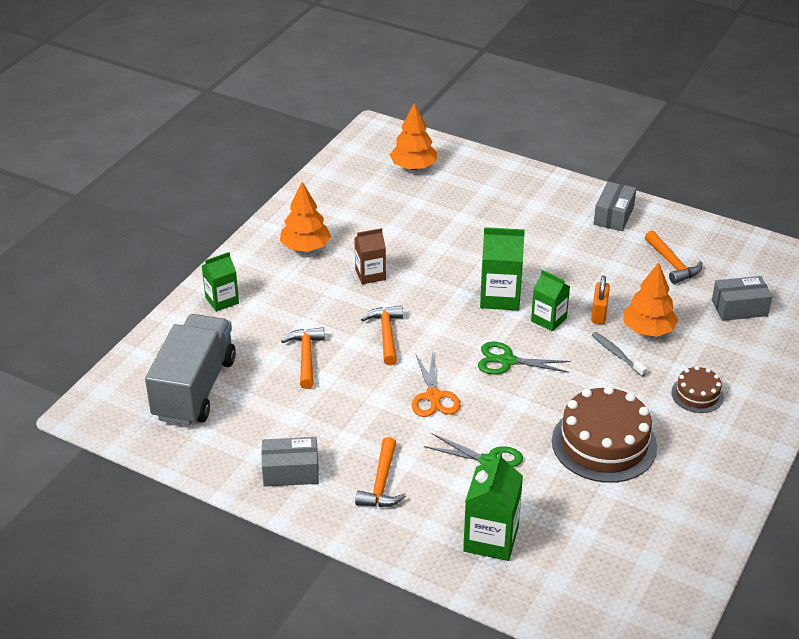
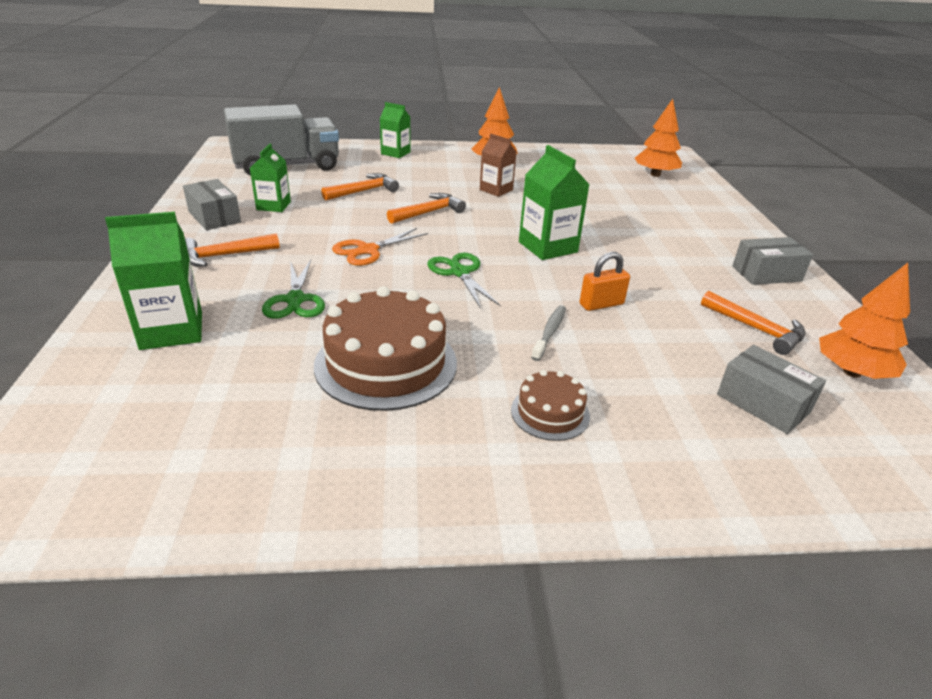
camera: 55 degrees right, 5 degrees down
green carton [531,270,570,332] -> green carton moved to [250,144,291,212]
orange tree [623,262,678,337] -> orange tree moved to [819,263,910,379]
orange hammer [645,231,702,284] -> orange hammer turned 75 degrees counterclockwise [701,291,805,355]

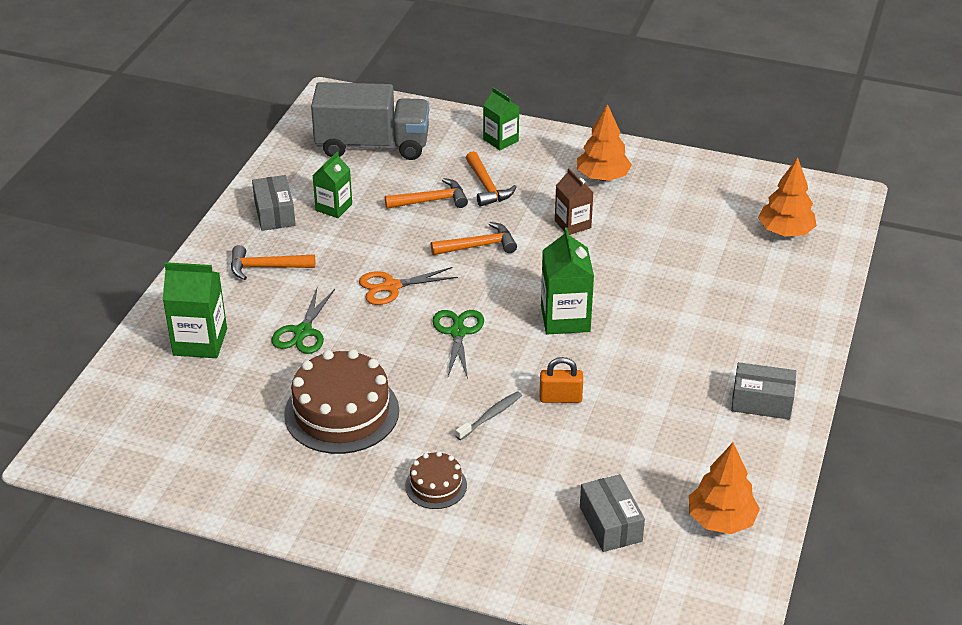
camera: 25 degrees right, 5 degrees up
orange hammer [701,291,805,355] -> orange hammer moved to [466,151,517,207]

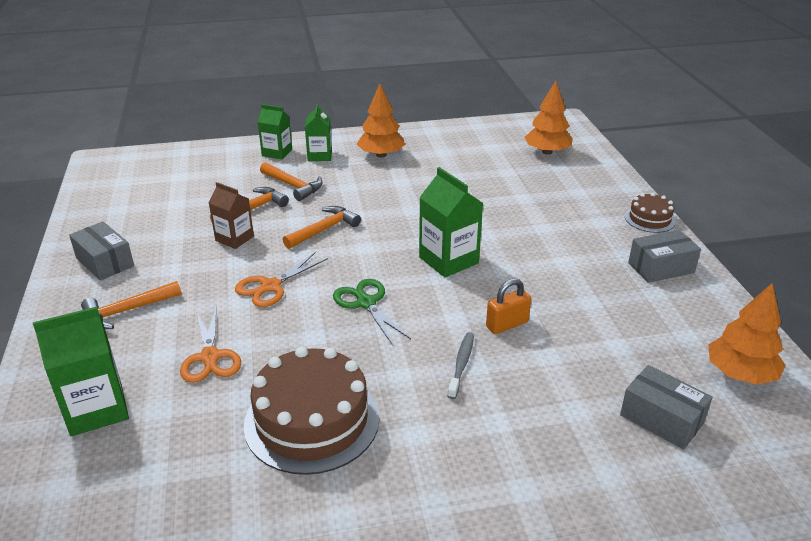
camera: 30 degrees left, 5 degrees down
green scissors [272,288,335,354] -> orange scissors [180,306,241,383]
grey truck [311,82,429,160] -> none
green carton [312,152,352,218] -> green carton moved to [305,104,332,161]
brown cake [405,451,467,509] -> brown cake moved to [625,193,676,233]
brown carton [555,168,594,235] -> brown carton moved to [209,182,254,249]

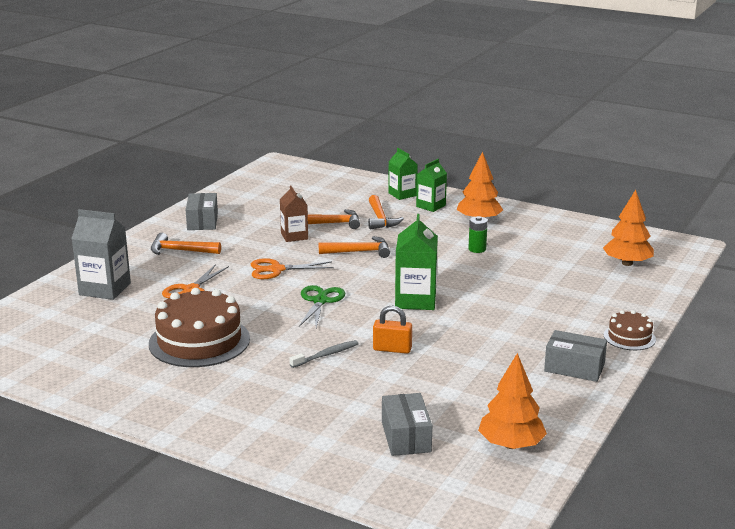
camera: 40 degrees right, 10 degrees down
green carton [33,307,129,436] -> grey carton [71,209,131,300]
none -> green battery [468,216,488,253]

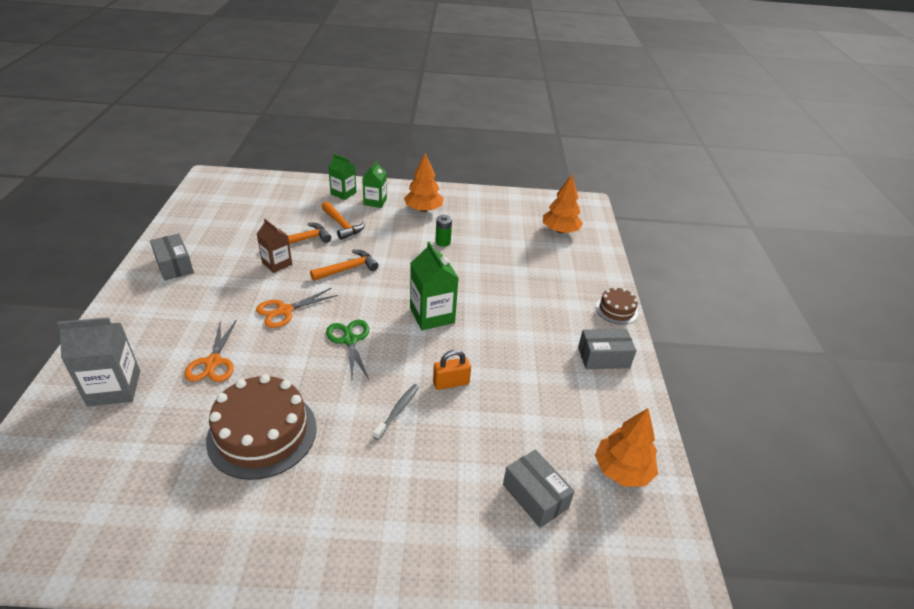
camera: 30 degrees left, 15 degrees up
orange hammer [151,233,221,255] -> none

